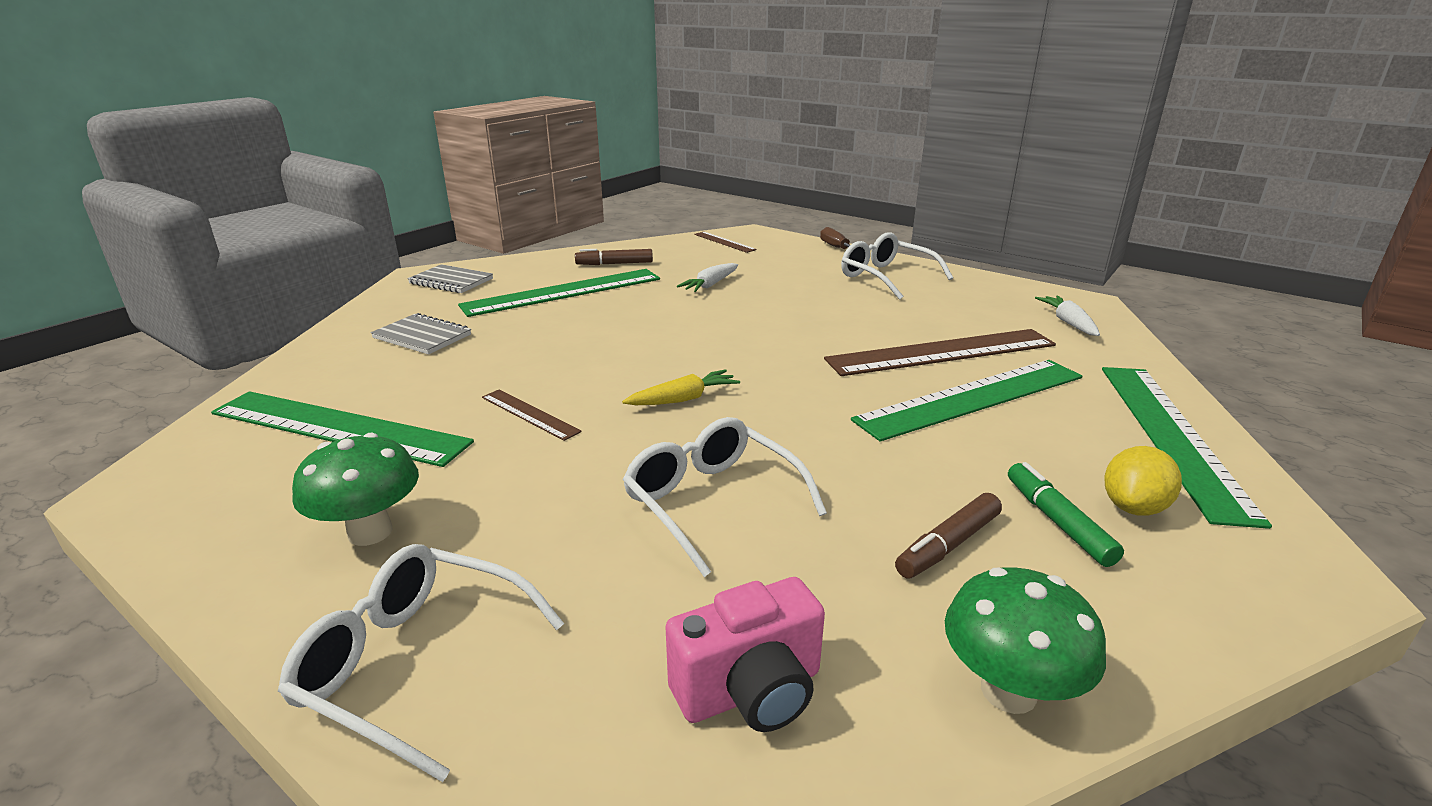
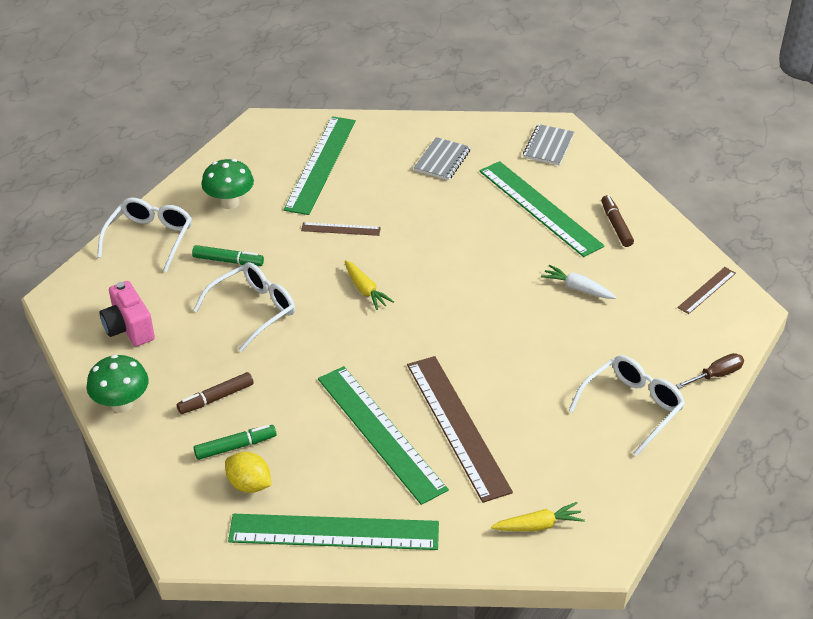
camera: 85 degrees right, 15 degrees up
brown ruler [482,390,582,441] -> brown ruler turned 60 degrees clockwise [301,222,381,236]
brown marker [895,493,1002,578] -> brown marker turned 75 degrees counterclockwise [177,372,254,414]
white carrot [1035,296,1100,336] -> yellow carrot [491,502,585,531]
none -> green marker [192,245,264,266]

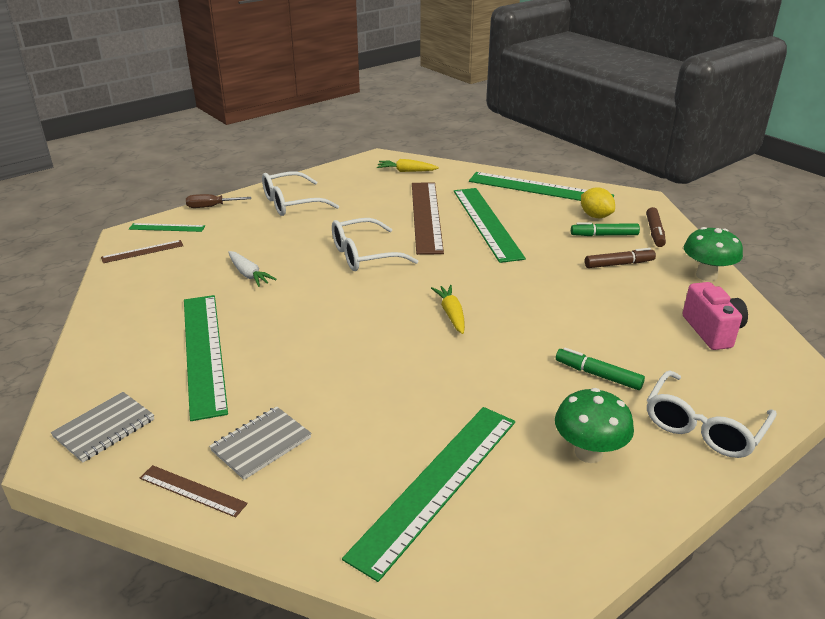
camera: 160 degrees left, 10 degrees down
white glasses [193,262,295,352] -> white glasses moved to [332,218,418,271]
brown ruler [301,222,381,236] -> brown ruler moved to [140,465,248,518]
brown marker [601,195,634,247] -> brown marker moved to [646,207,666,247]
none -> green ruler [129,223,205,232]

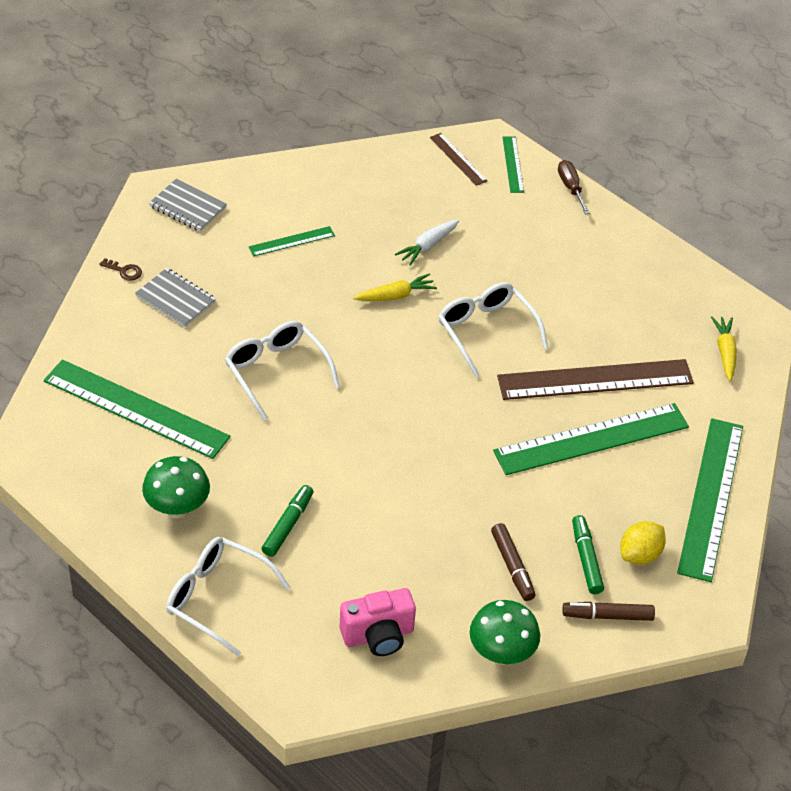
camera: 80 degrees right, 15 degrees up
brown ruler [140,465,248,518] -> brown key [99,258,142,281]
green ruler [184,295,228,421] -> green ruler [249,226,335,256], size x0.47
white glasses [262,171,339,216] -> white glasses moved to [225,321,340,420]
yellow carrot [431,285,465,334] -> yellow carrot moved to [353,273,437,301]

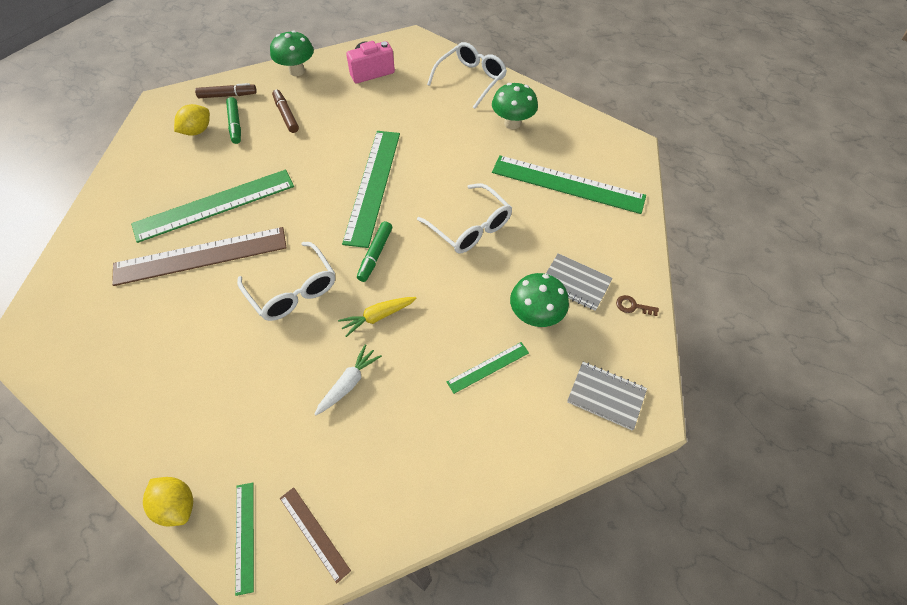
camera: 175 degrees right, 10 degrees up
white glasses [166,537,291,656] -> white glasses turned 75 degrees counterclockwise [427,42,507,109]
green marker [262,485,313,557] -> green marker moved to [357,221,392,282]
brown screwdriver [558,160,590,215] -> yellow lemon [143,477,193,526]
green ruler [677,418,743,582] -> green ruler moved to [342,131,400,248]
yellow carrot [711,316,737,381] -> none
none -> green mushroom [510,273,569,327]

